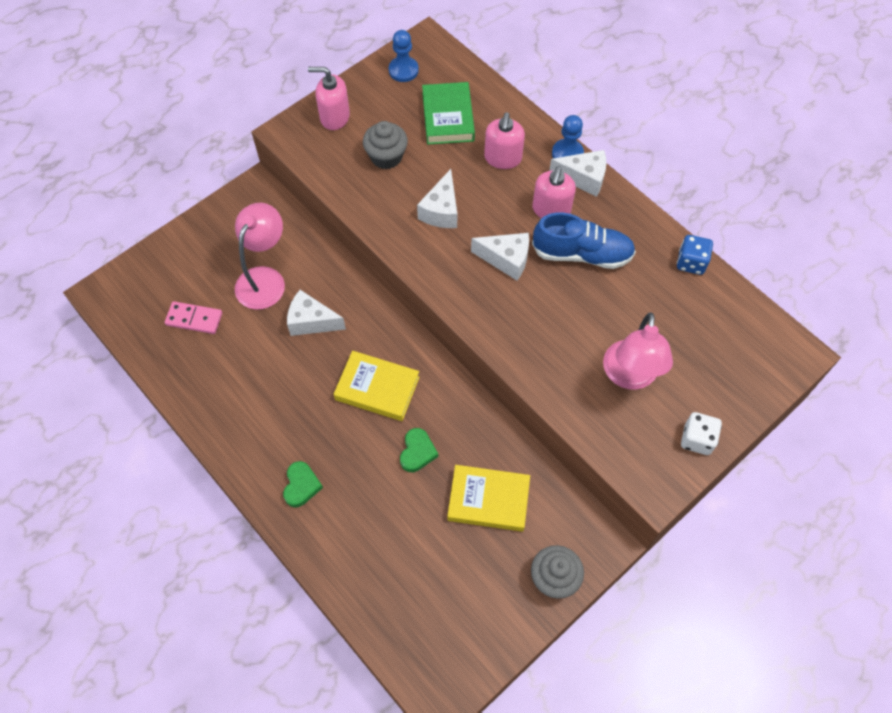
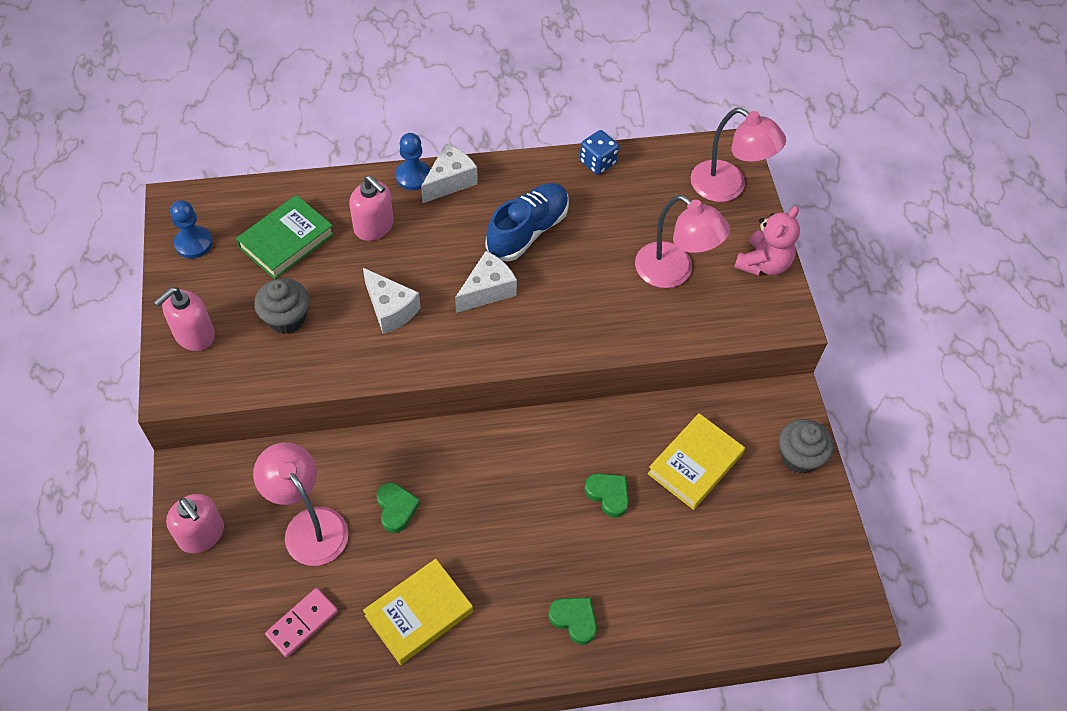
camera: 60 degrees left, 5 degrees down
white cheese [287,290,346,336] -> green heart [377,483,420,533]
yellow book [334,351,420,421] -> yellow book moved to [363,559,473,665]
green book [422,82,475,145] -> green book turned 75 degrees counterclockwise [236,195,334,279]
pink soap dispenser [532,166,576,218] -> pink soap dispenser moved to [166,494,224,553]
white dice [681,412,722,455] -> pink teddy bear [734,206,800,276]
none -> pink lamp [691,108,786,202]

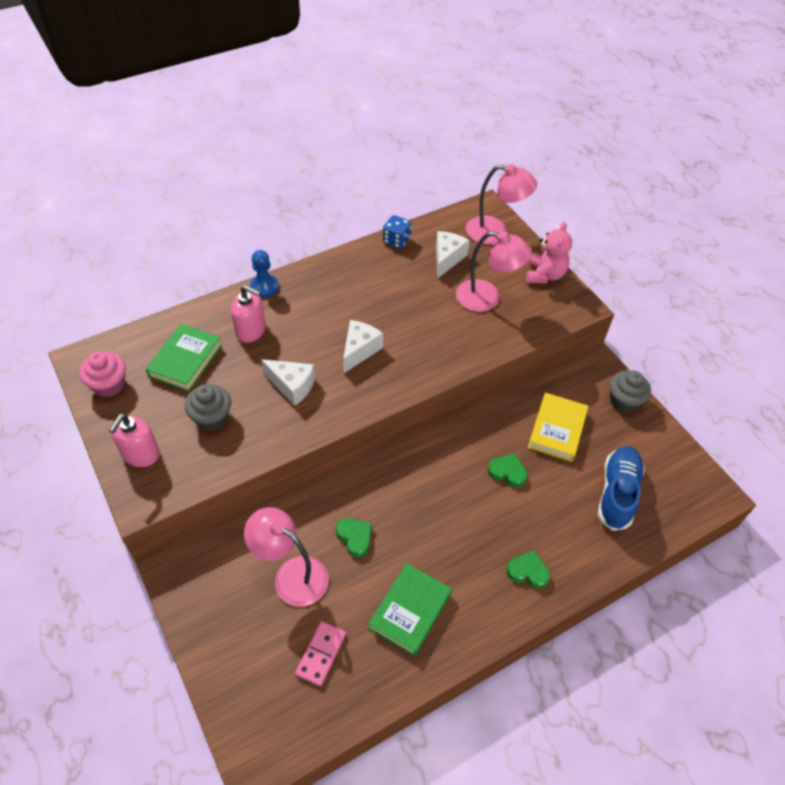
camera: 20 degrees left, 5 degrees down
pink soap dispenser [166,494,224,553] -> none
blue pawn [170,200,213,259] -> pink cupcake [79,351,126,397]
yellow book [363,559,473,665] -> green book [368,563,452,657]
white cheese [421,143,478,203] -> white cheese moved to [436,231,470,278]
blue shoe [485,183,569,262] -> blue shoe moved to [598,446,645,531]

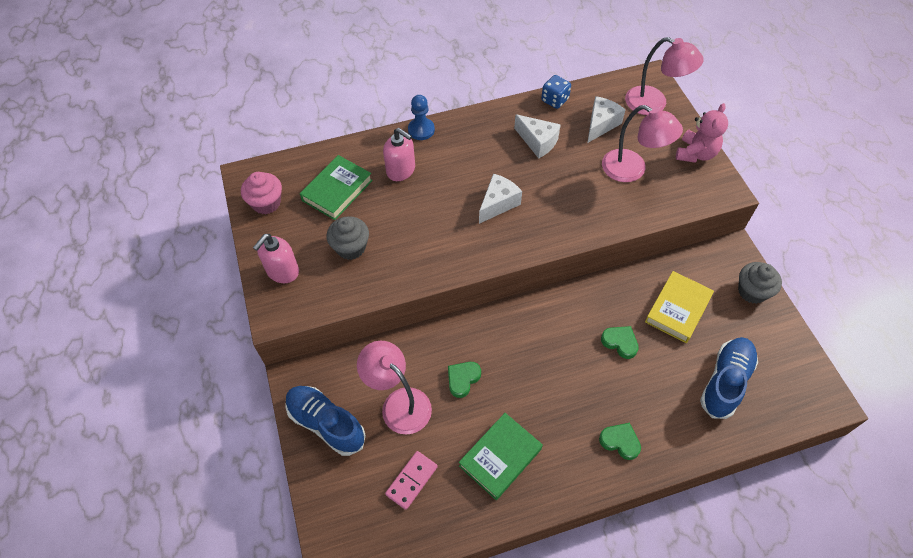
camera: 15 degrees right, 5 degrees up
white cheese [261,359,315,406] -> white cheese moved to [514,114,561,158]
green heart [336,518,372,557] -> green heart turned 120 degrees counterclockwise [448,362,481,398]
none -> blue shoe [285,386,366,456]

